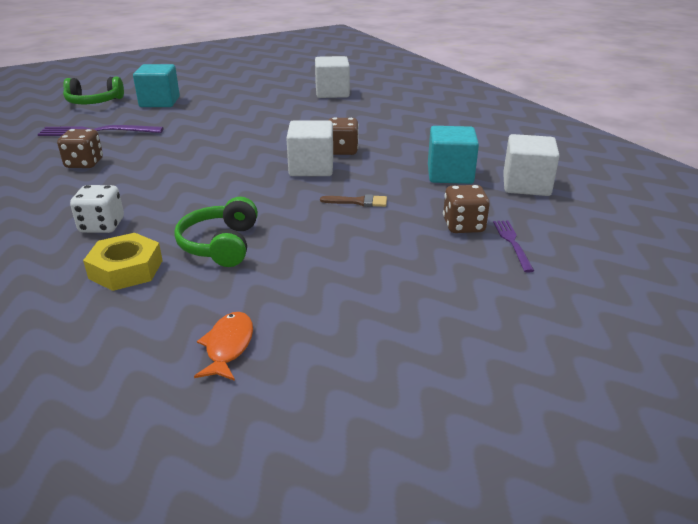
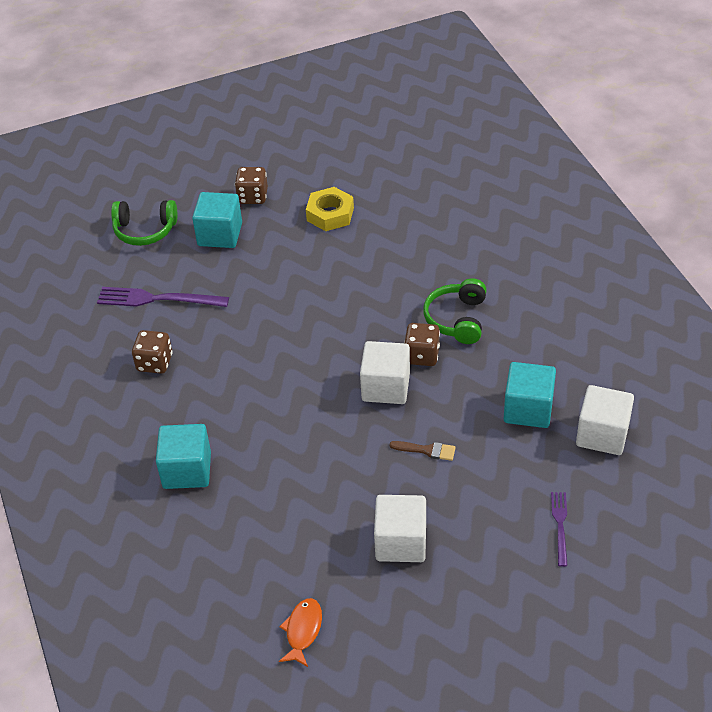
camera: 10 degrees right, 15 degrees up
white dice [70,185,124,233] -> turquoise cube [156,424,211,489]
yellow nut [83,233,163,291] -> yellow nut moved to [306,187,354,231]
green headphones [174,197,258,267] -> green headphones moved to [423,278,486,344]
white cube [315,56,350,98] -> white cube moved to [374,495,426,562]
brown dice [443,185,490,233] -> brown dice moved to [235,167,268,204]

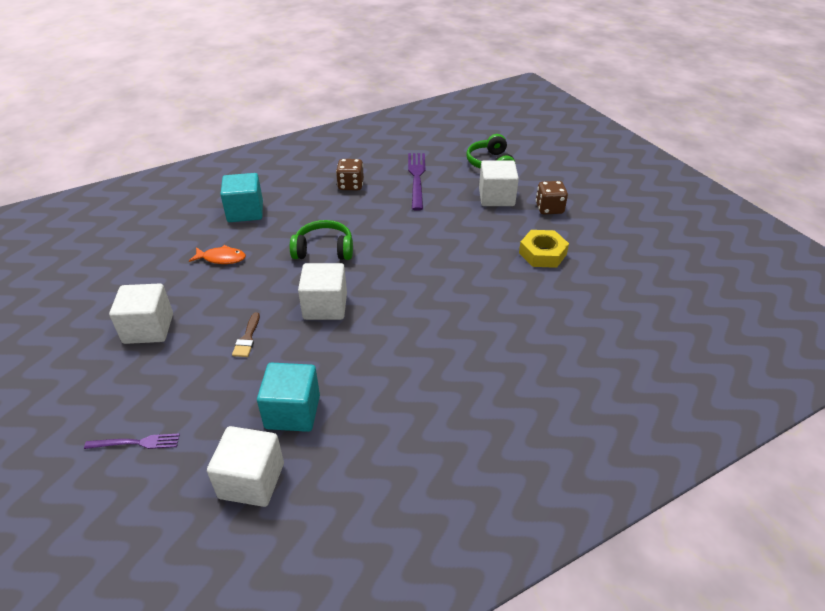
camera: 80 degrees right, 5 degrees down
turquoise cube [192,192,242,248] -> white cube [479,160,519,206]
orange fish [279,598,322,667] -> orange fish moved to [189,245,246,264]
brown dice [404,323,440,366] -> none
green headphones [423,278,486,344] -> green headphones moved to [290,220,353,260]

